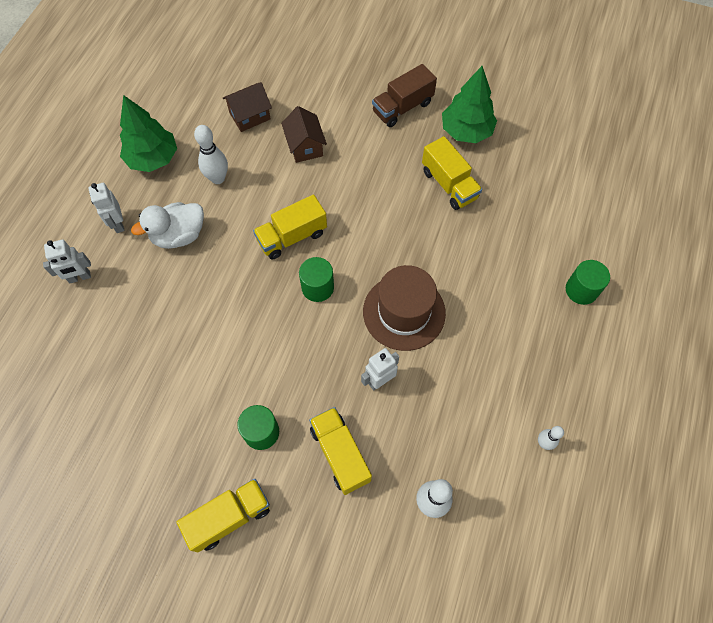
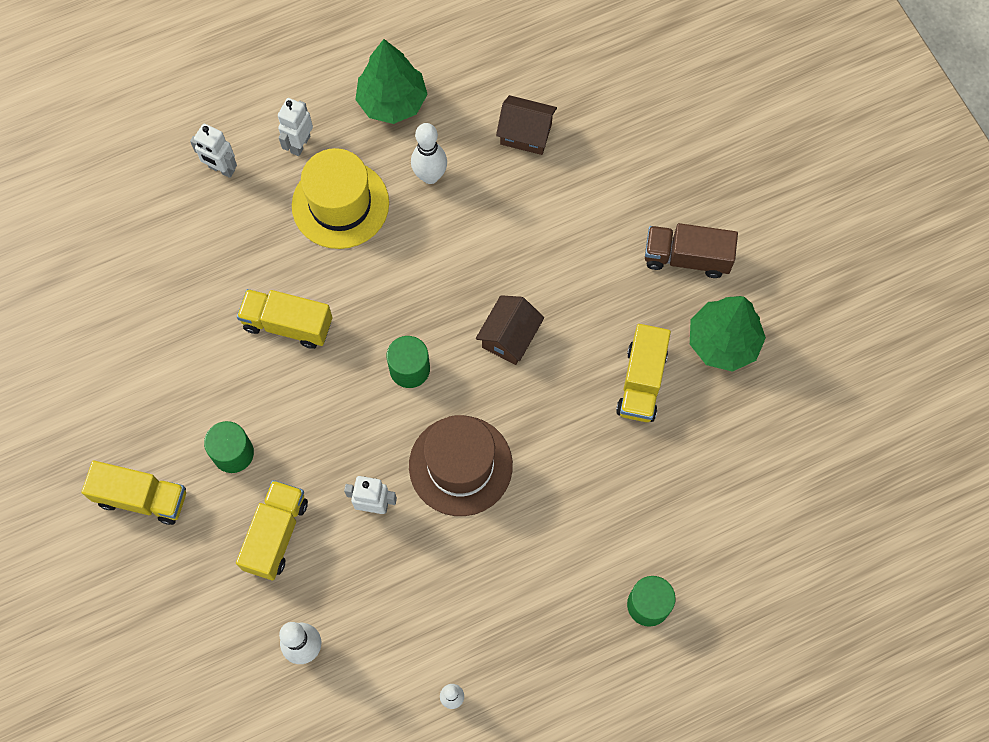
camera: 45 degrees right, 5 degrees up
white duck [131,202,204,249] -> yellow hat [292,148,389,249]
yellow truck [253,195,327,260] -> yellow truck moved to [237,289,332,349]
brown house [281,106,327,163] -> brown house moved to [476,295,544,365]

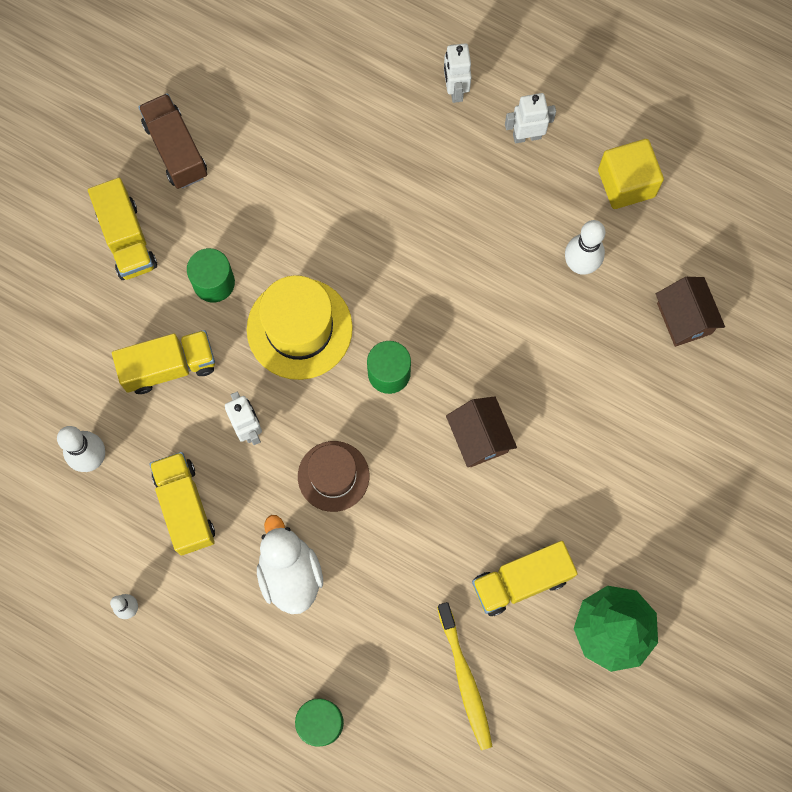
camera: 55 degrees right, 5 degrees up
yellow truck [237,289,332,349] -> yellow truck moved to [150,452,215,556]
yellow hat [292,148,389,249] -> yellow hat moved to [247,275,353,380]
green tree [355,39,428,124] -> yellow cube [598,139,664,209]
brown hat [409,415,513,516] -> brown hat [298,441,369,512], size x0.66
brown house [476,295,544,365] -> brown house turned 75 degrees clockwise [446,396,517,467]
brown truck [645,223,738,278] -> brown truck moved to [138,93,207,189]
none -> white duck [257,515,323,614]
none -> yellow toothbrush [437,602,493,750]

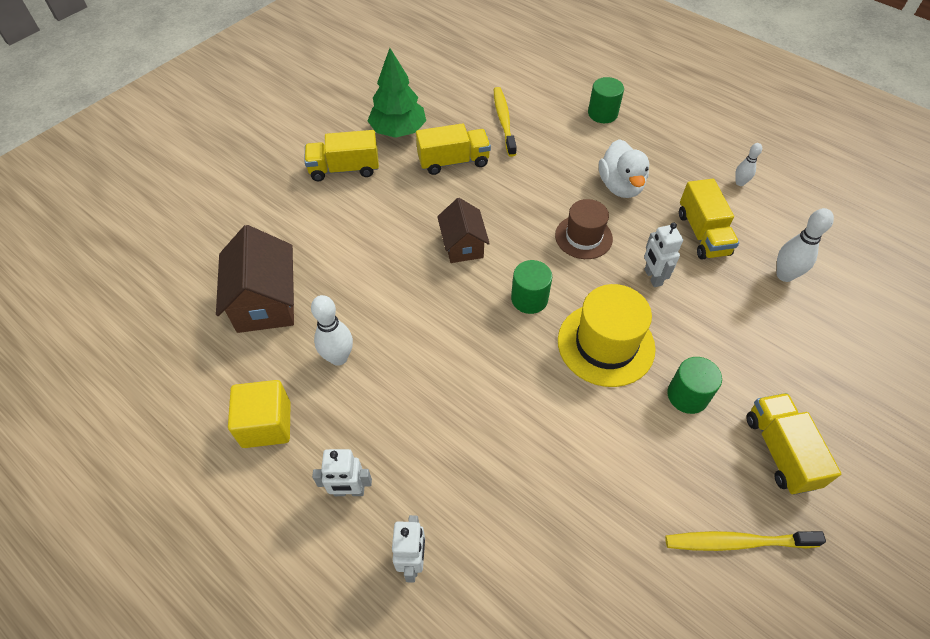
camera: 170 degrees left, 20 degrees down
yellow truck [112,330,215,394] -> yellow truck moved to [304,130,379,181]
brown truck [138,93,207,189] -> yellow toothbrush [665,531,826,551]
brown house [656,277,725,347] -> brown house [216,225,294,333], size x1.55

